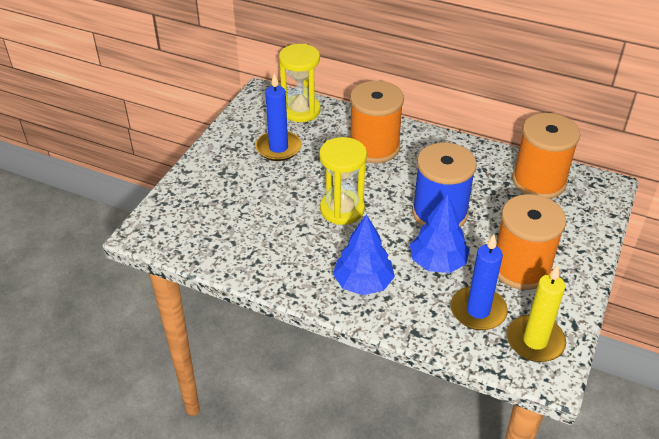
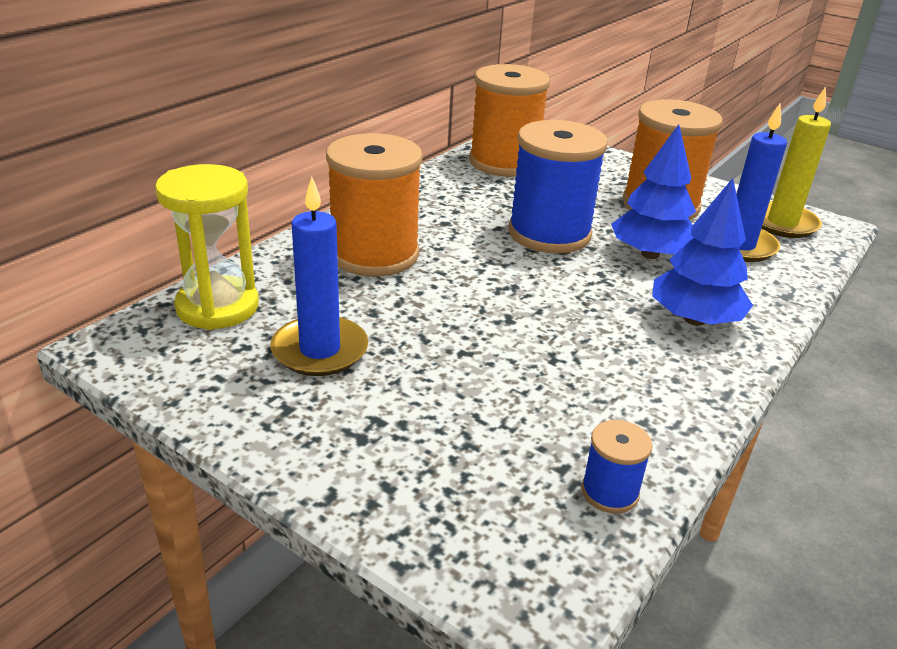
camera: 80 degrees left, 10 degrees down
yellow hourglass [319,137,367,225] -> none
none -> blue spool [581,420,653,513]

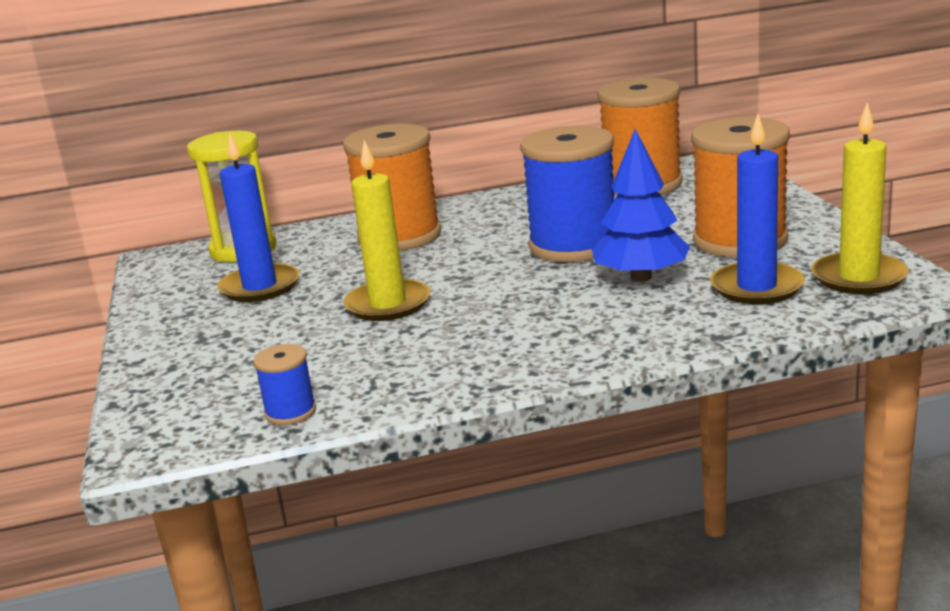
camera: 45 degrees right, 10 degrees down
blue tree [652,178,753,326] -> none
none -> yellow candle [343,140,430,321]

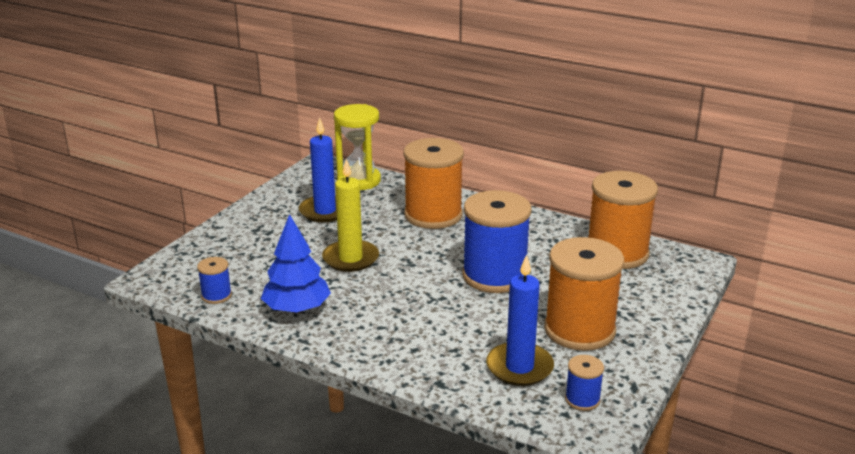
camera: 40 degrees right, 5 degrees up
blue tree [592,129,690,282] -> blue tree moved to [261,214,331,313]
yellow candle [811,103,909,294] -> blue spool [565,355,604,411]

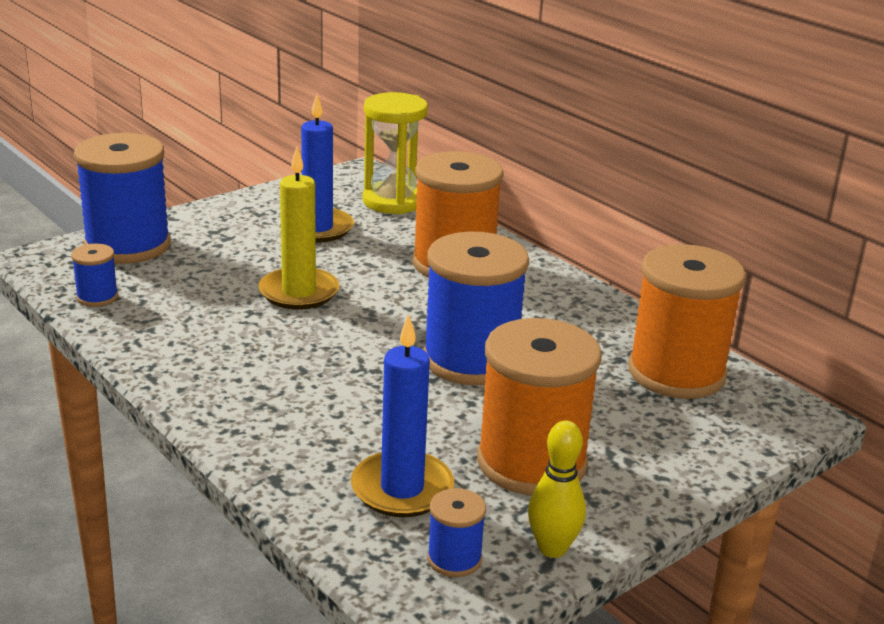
camera: 20 degrees right, 0 degrees up
blue tree [261,214,331,313] -> none
none -> blue spool [74,133,171,264]
none -> yellow bowling pin [528,420,586,558]

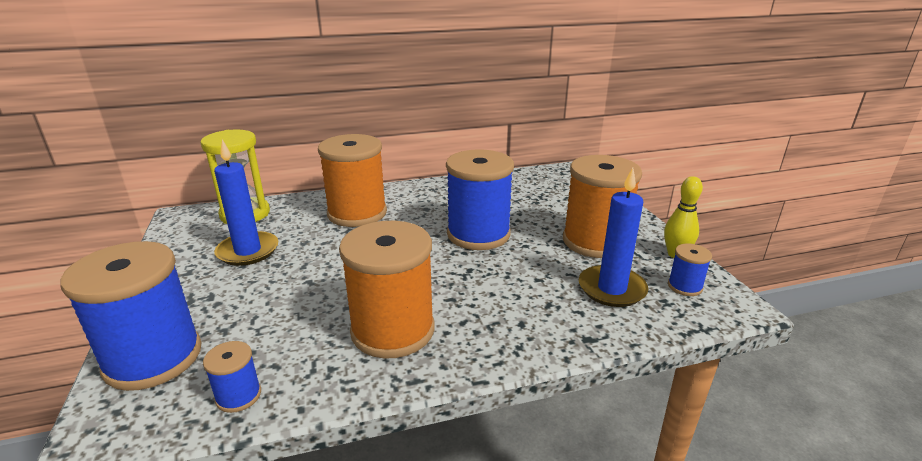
camera: 65 degrees left, 0 degrees up
yellow candle [258,147,339,310] -> none
orange spool [628,244,746,399] -> orange spool moved to [339,221,435,359]

